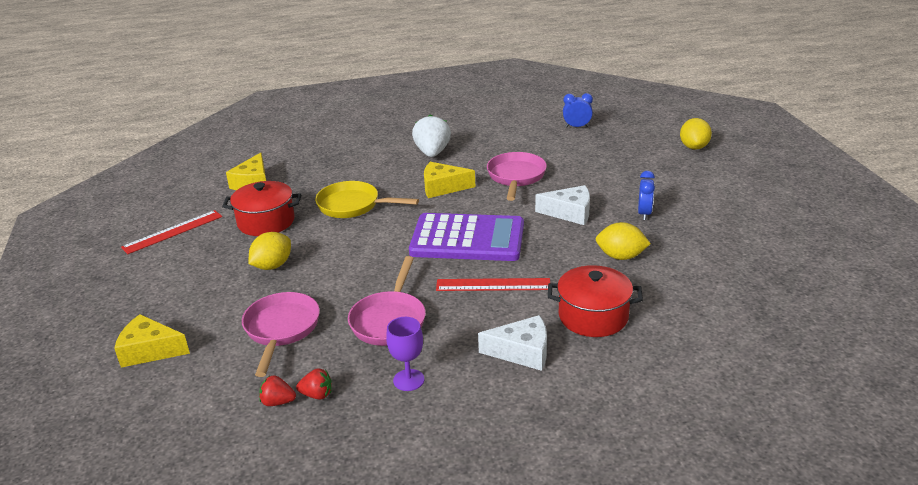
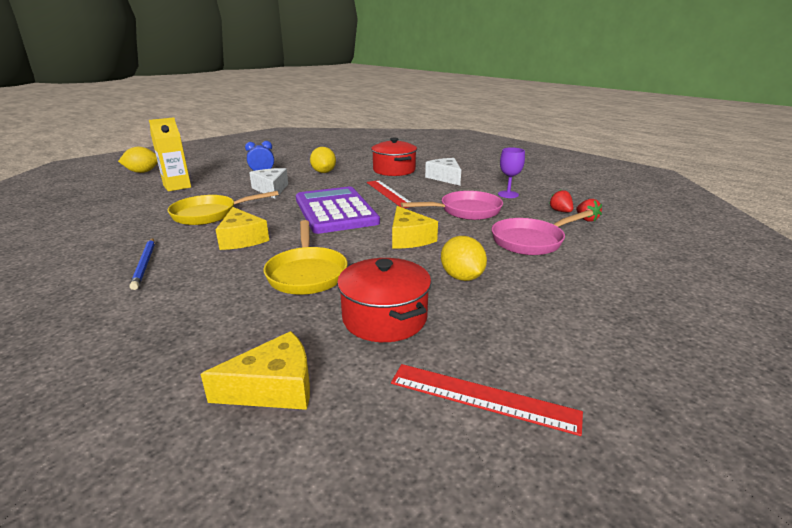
camera: 120 degrees left, 5 degrees down
yellow cheese [114,314,190,368] -> yellow cheese moved to [392,206,438,248]
yellow lemon [248,232,291,270] -> yellow lemon turned 60 degrees clockwise [441,236,487,281]
white strawberry [412,114,451,157] -> blue pencil [130,238,155,290]
pink pan [487,152,547,201] -> yellow pan [167,191,279,225]
blue clock [563,93,593,127] -> none
none -> yellow carton [149,117,191,191]

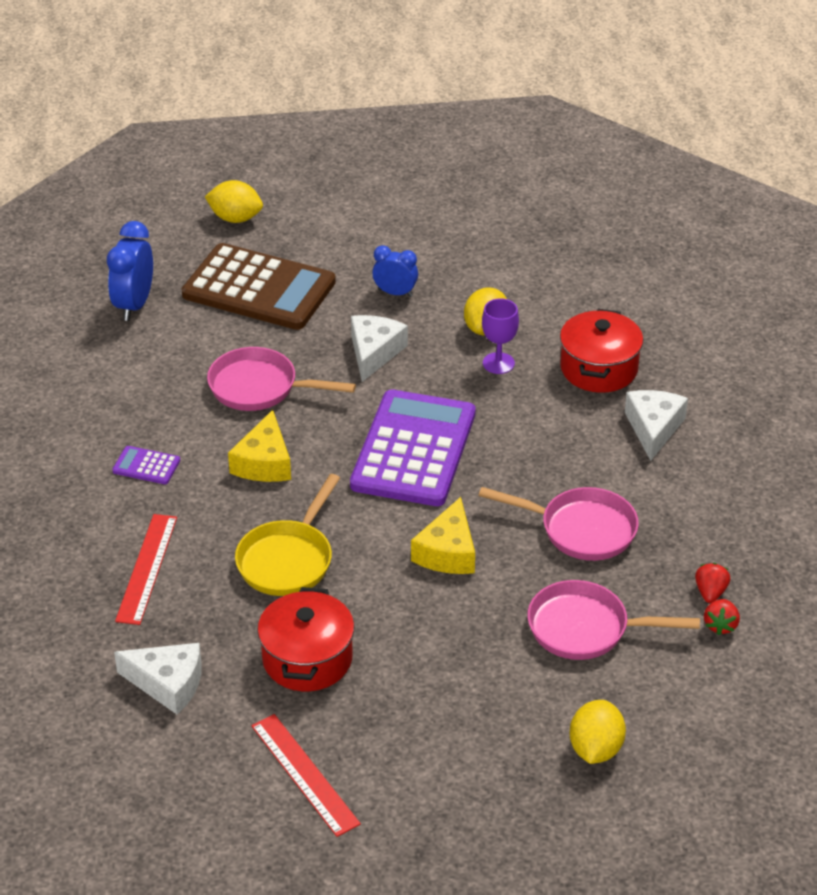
camera: 35 degrees right, 15 degrees up
blue pencil [130,238,155,290] -> purple calculator [112,446,180,484]
yellow carton [149,117,191,191] -> brown calculator [182,243,336,330]
yellow pan [167,191,279,225] -> pink pan [207,347,356,411]
yellow cheese [201,331,310,410] -> white cheese [114,643,202,714]
red ruler [367,180,410,208] -> red ruler moved to [115,514,177,625]
yellow lemon [441,236,487,281] -> yellow lemon moved to [570,700,626,764]
purple goblet [498,147,525,198] -> purple goblet moved to [482,298,519,374]
none -> blue clock [107,221,153,321]

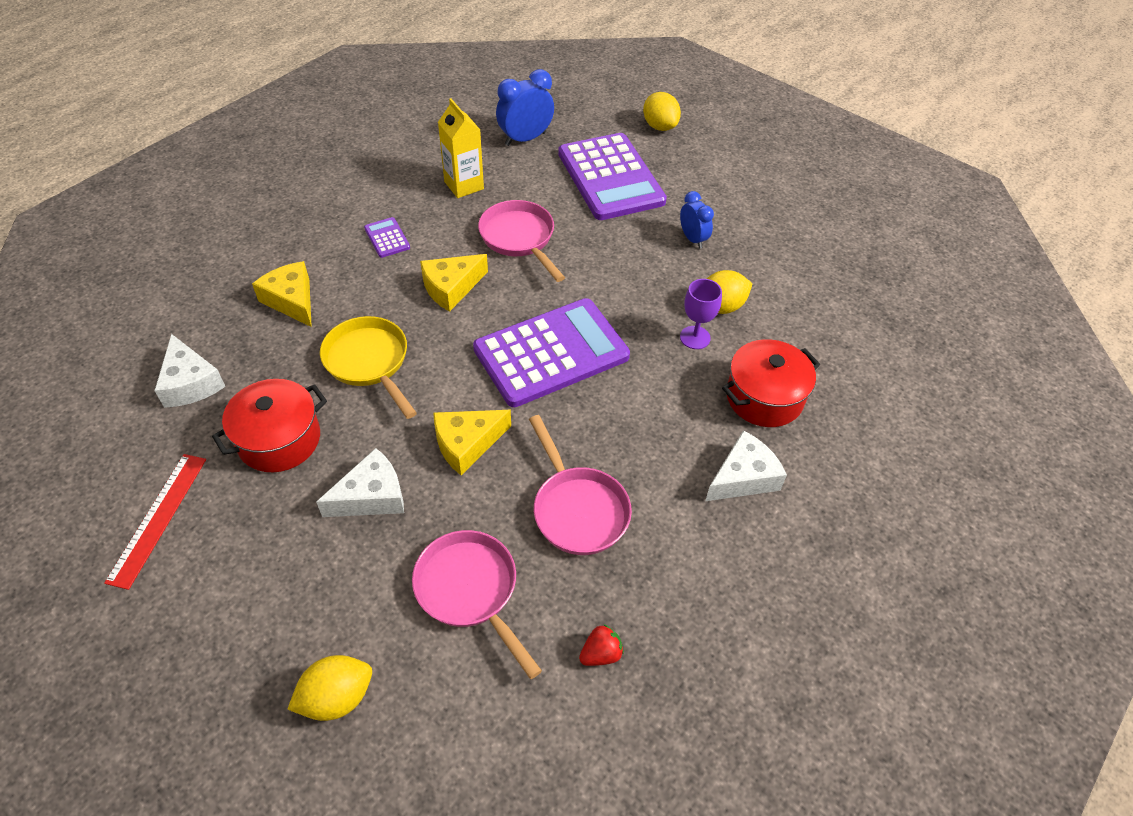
camera: 45 degrees right, 10 degrees up
red ruler [115,514,177,625] -> yellow cheese [252,261,312,327]
brown calculator [182,243,336,330] -> purple calculator [558,133,667,220]
yellow pan [235,474,340,596] -> yellow pan turned 75 degrees clockwise [320,316,417,419]
white cheese [351,315,408,382] -> white cheese moved to [316,448,404,517]
red strawberry [704,599,740,635] -> none
none -> yellow carton [438,98,484,198]

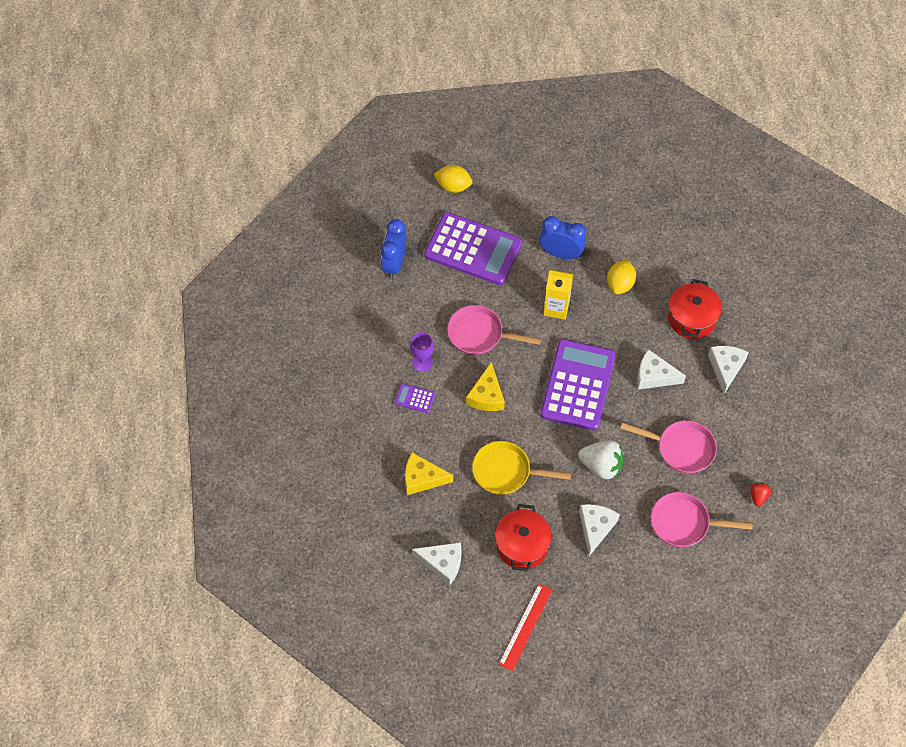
camera: 45 degrees left, 10 degrees up
red ruler [104,454,206,590] -> red ruler turned 60 degrees clockwise [499,584,553,671]
yellow lemon [288,655,372,721] -> none
yellow cheese [433,410,511,475] -> white strawberry [578,440,624,479]
yellow carton [438,98,484,198] -> yellow carton moved to [543,269,573,320]
blue clock [680,191,714,249] -> blue clock [539,216,586,259], size x1.57
purple goblet [680,279,722,349] -> purple goblet moved to [410,332,434,372]
none -> white cheese [637,349,686,390]

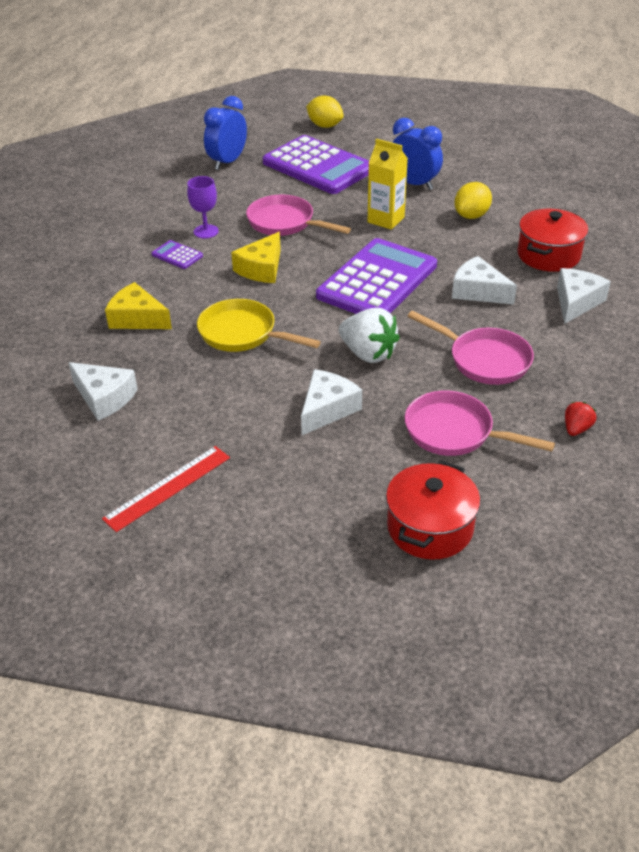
camera: 20 degrees right, 20 degrees down
red pot [495,504,552,571] -> red pot moved to [386,460,480,560]

